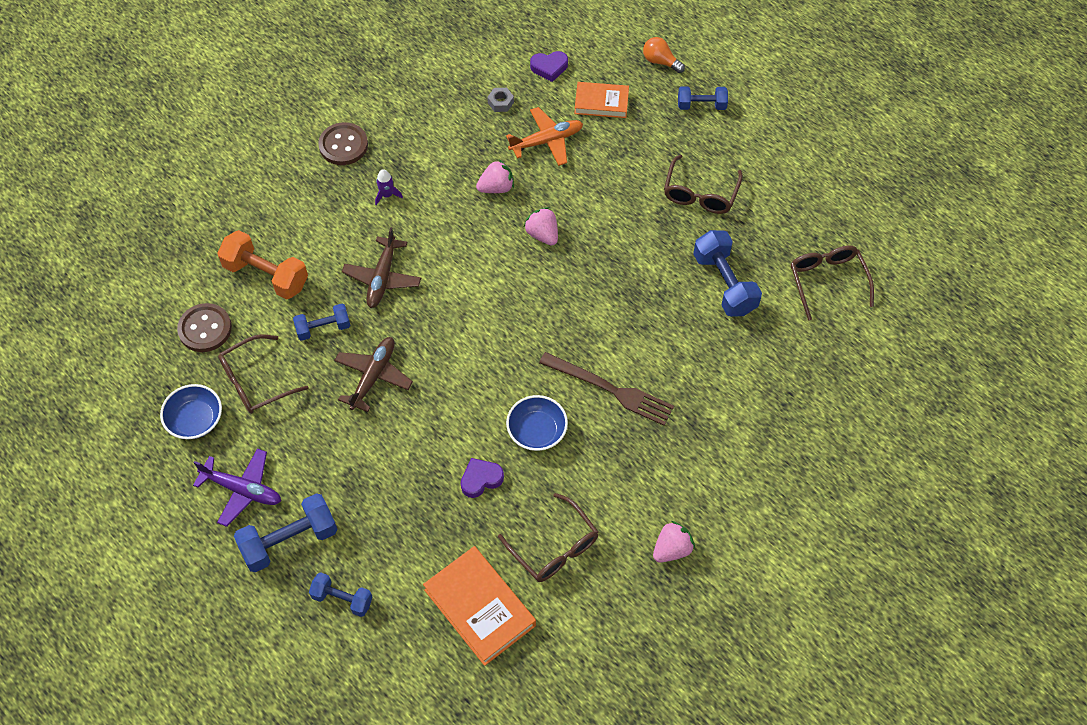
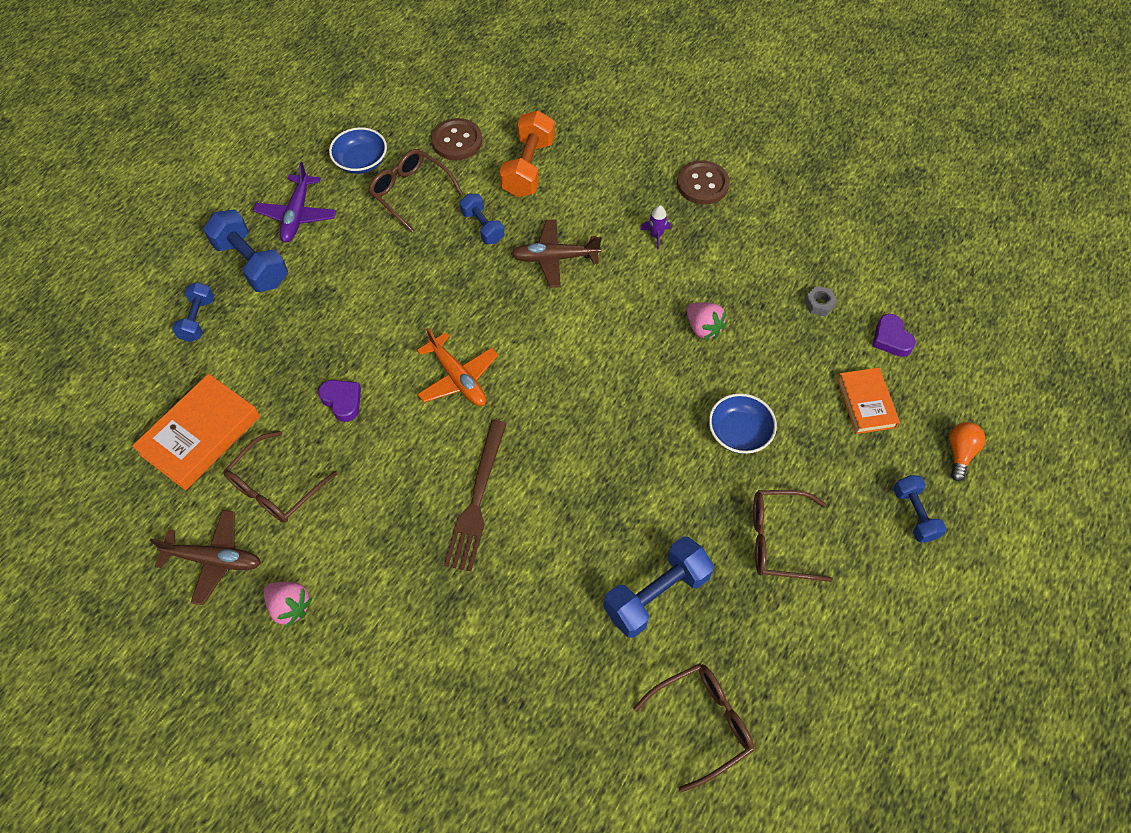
camera: 75 degrees right, 0 degrees up
brown plane [334,337,413,412] -> brown plane moved to [150,510,261,605]
orange plane [506,107,583,166] -> orange plane moved to [417,328,498,406]
blue bowl [506,395,568,451] -> blue bowl moved to [709,393,777,454]
pink strawberry [524,207,558,246] -> none

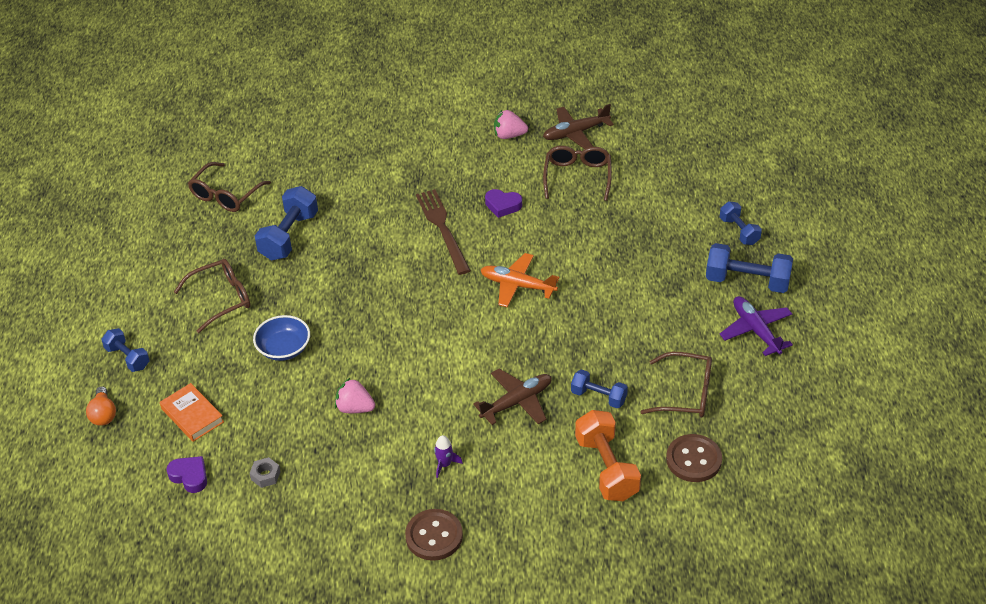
camera: 150 degrees right, 15 degrees down
orange book [132,374,260,490] -> none
purple heart [318,380,361,422] -> purple heart moved to [485,189,522,218]
blue bowl [329,127,387,174] -> none

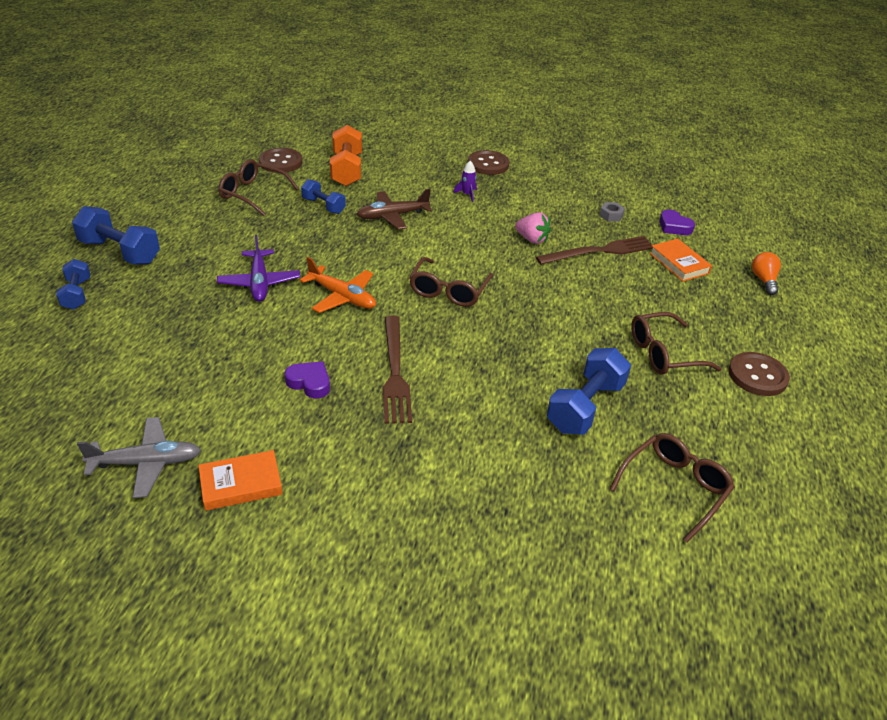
camera: 170 degrees left, 5 degrees down
blue dumbbell [101,328,150,372] -> none
blue bowl [253,315,310,361] -> none
pink strawberry [494,110,528,139] -> orange book [199,450,283,511]
brown plane [543,104,614,149] -> grey plane [77,417,201,498]
brown glasses [543,146,612,201] -> brown glasses moved to [409,257,493,307]
purple plane [720,296,793,356] -> purple plane moved to [217,235,300,302]
none -> brown fork [536,236,653,265]
none -> brown button [729,352,790,396]

